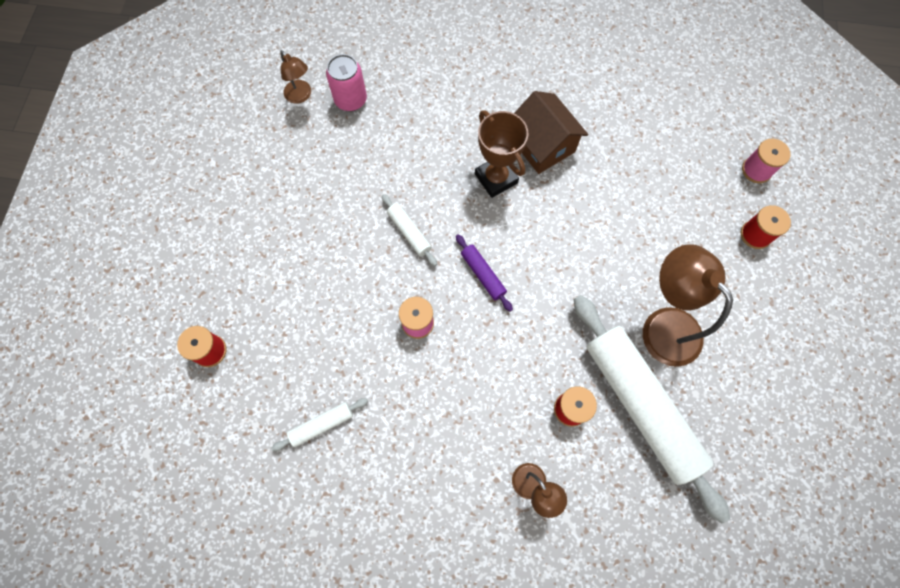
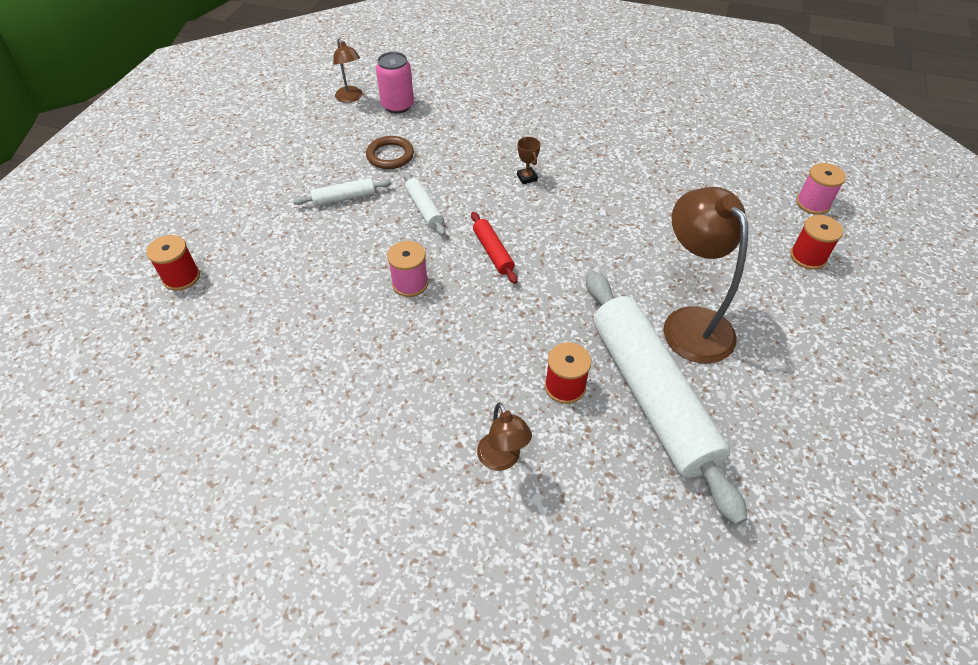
camera: 10 degrees right, 20 degrees down
white rolling pin [271,398,368,451] -> white rolling pin moved to [293,178,392,206]
purple rolling pin [456,234,513,312] -> red rolling pin [471,212,518,284]
brown trophy [475,110,528,198] -> brown trophy [517,137,541,184], size x0.47
brown house [514,91,588,174] -> none
none -> brown ring [366,136,414,169]

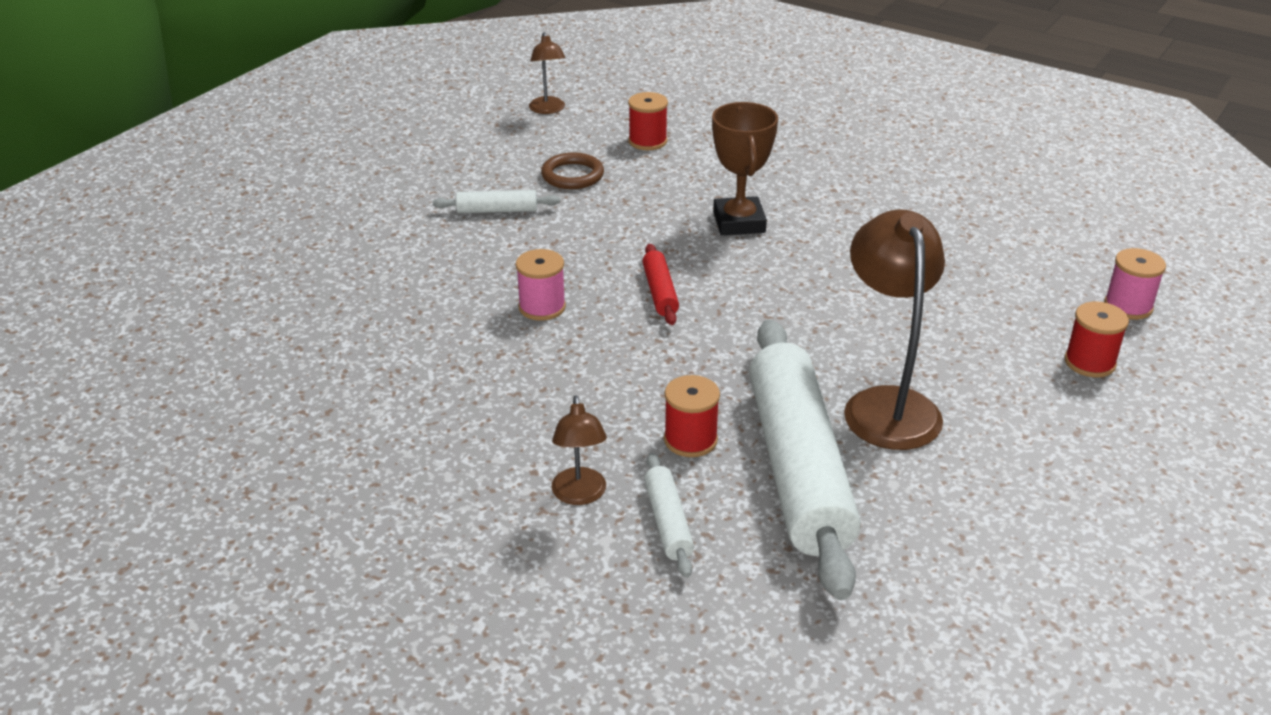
camera: 15 degrees right, 15 degrees down
red spool [146,235,200,291] -> red spool moved to [628,92,668,150]
pink can [376,52,414,114] -> none
white rolling pin [404,172,445,236] -> white rolling pin moved to [644,453,694,578]
brown trophy [517,137,541,184] -> brown trophy [712,102,778,235], size x2.11

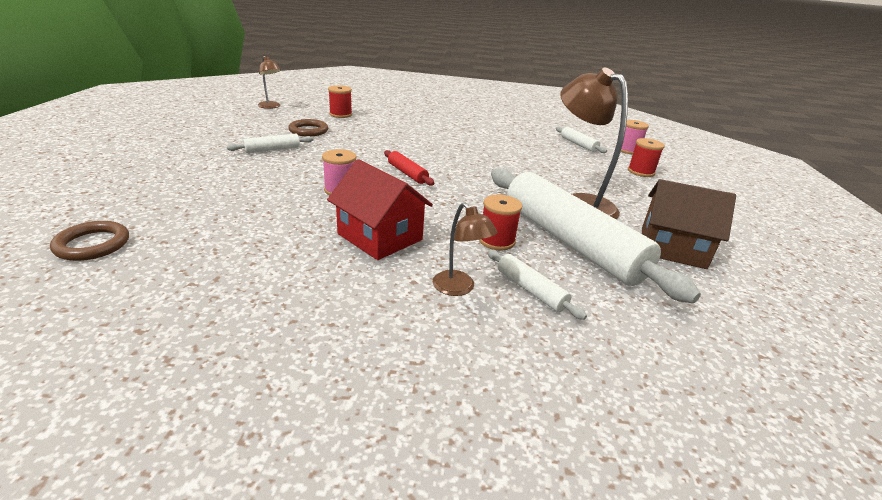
camera: 30 degrees left, 5 degrees down
brown trophy [712,102,778,235] -> none
none -> brown ring [50,221,129,261]
none -> red house [327,159,433,260]
none -> white rolling pin [556,127,607,153]
none -> brown house [642,179,736,269]

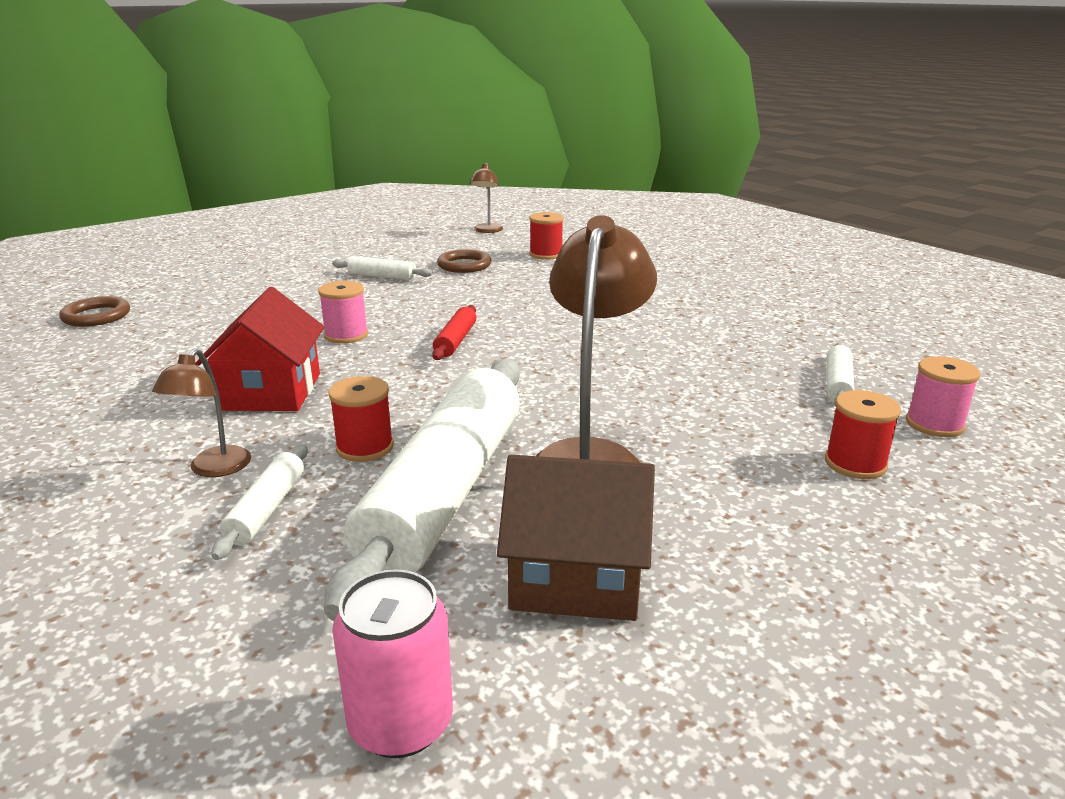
camera: 50 degrees right, 5 degrees down
brown house [642,179,736,269] -> brown house turned 60 degrees counterclockwise [497,455,655,621]
none -> pink can [332,570,453,758]

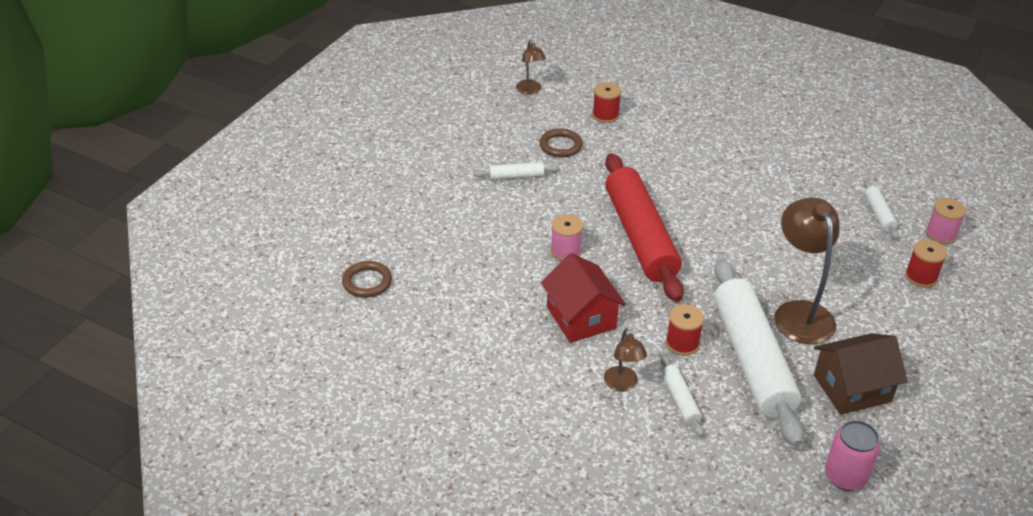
camera: 25 degrees left, 15 degrees up
red rolling pin [432,305,476,360] -> red rolling pin [605,153,684,302], size x2.42

